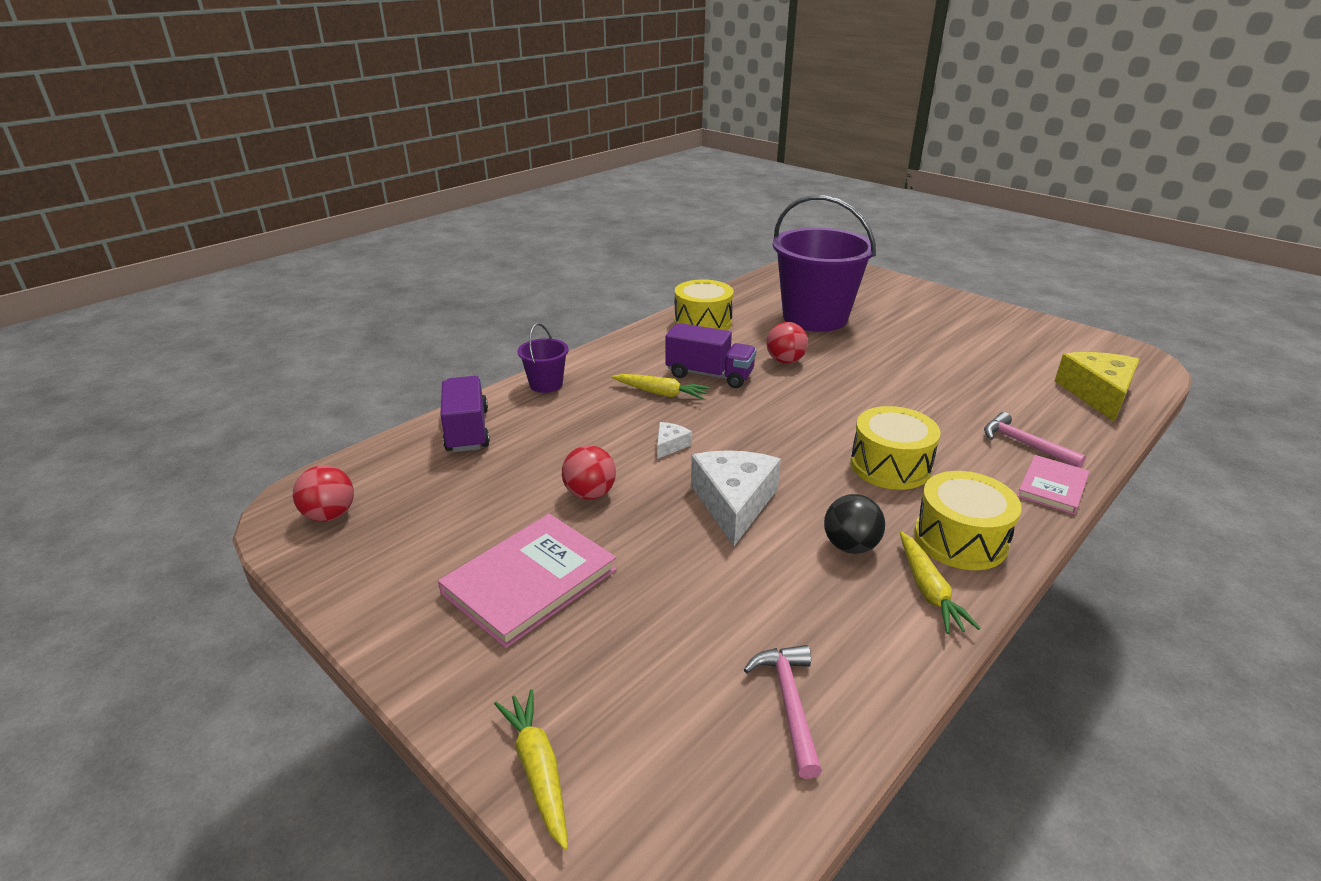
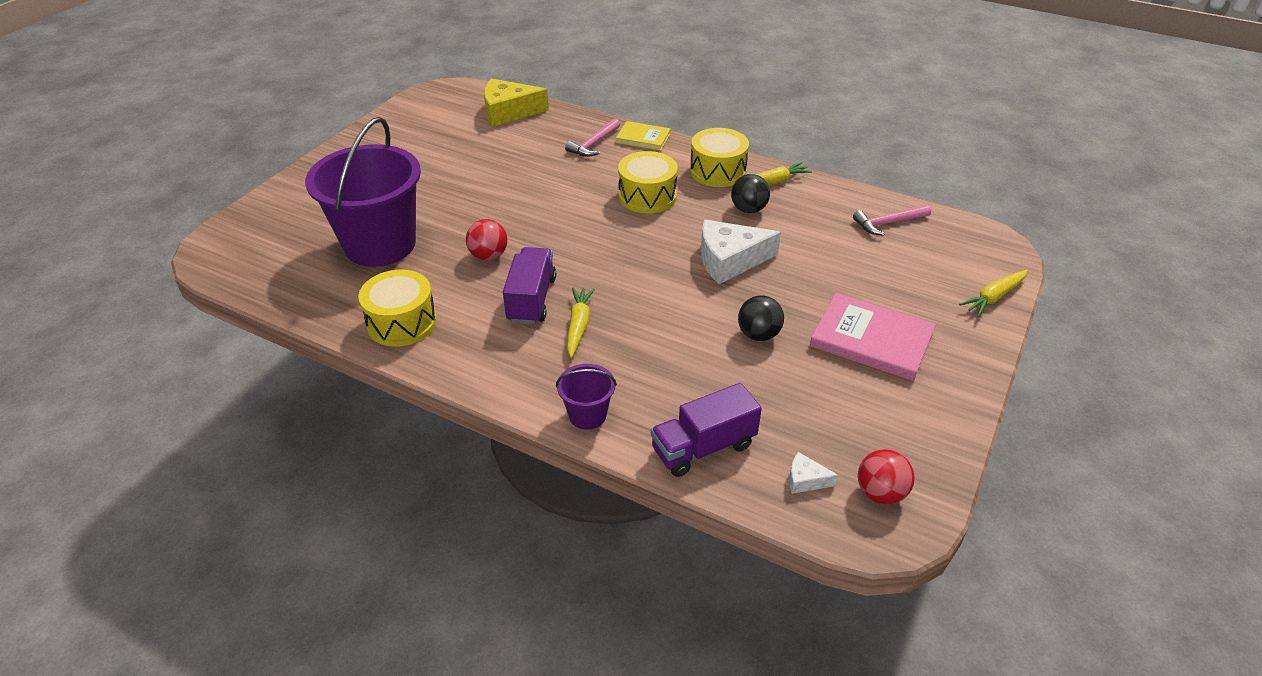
camera: 105 degrees left, 10 degrees up
red ball [562,445,616,500] -> black ball [738,295,784,341]
white cheese [657,422,692,459] -> white cheese moved to [789,452,839,494]
pink book [1017,455,1089,515] -> yellow book [616,121,671,151]

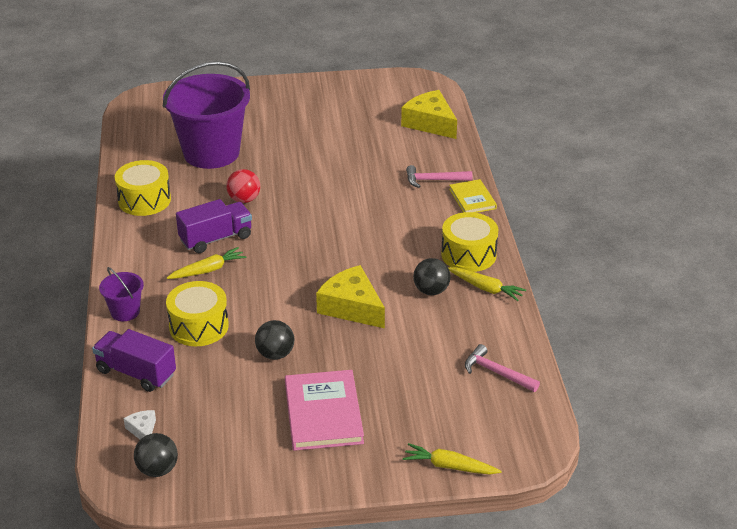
camera: 55 degrees right, 5 degrees down
yellow drum [618,151,678,213] -> yellow drum moved to [166,281,229,346]
white cheese [701,220,781,284] -> yellow cheese [316,265,385,328]
red ball [858,449,915,505] -> black ball [134,433,178,477]

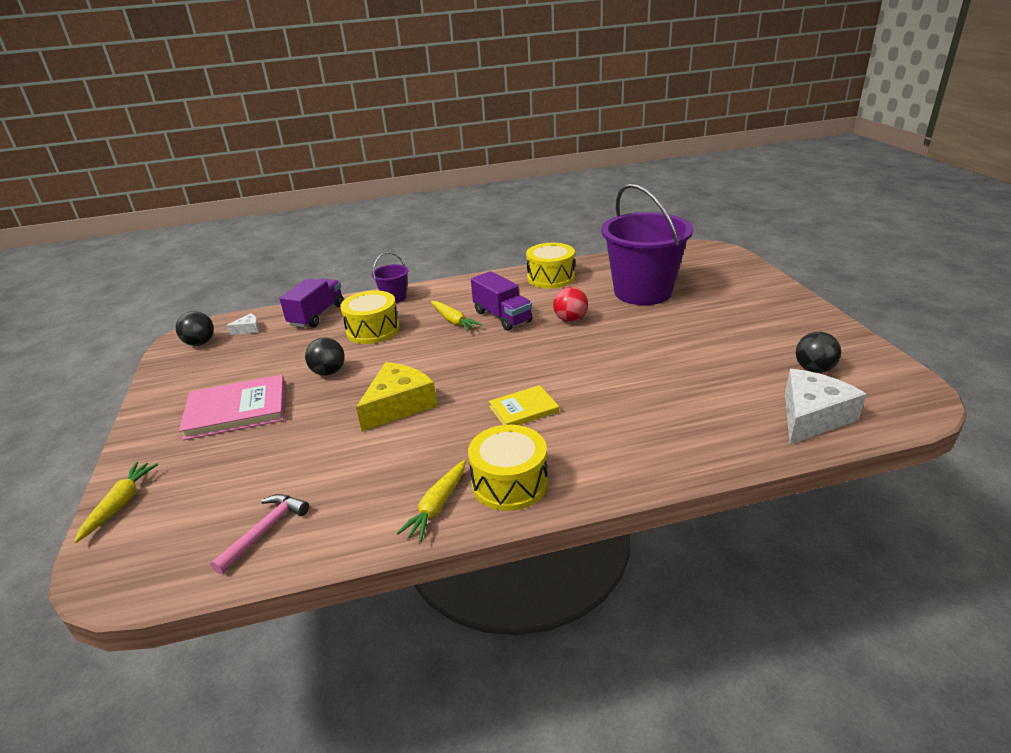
camera: 85 degrees right, 5 degrees down
yellow cheese [401,90,457,139] -> white cheese [785,369,866,444]
pink hammer [406,165,472,188] -> none
black ball [413,258,451,295] -> black ball moved to [796,332,841,373]
yellow book [449,179,497,213] -> yellow book moved to [489,385,559,425]

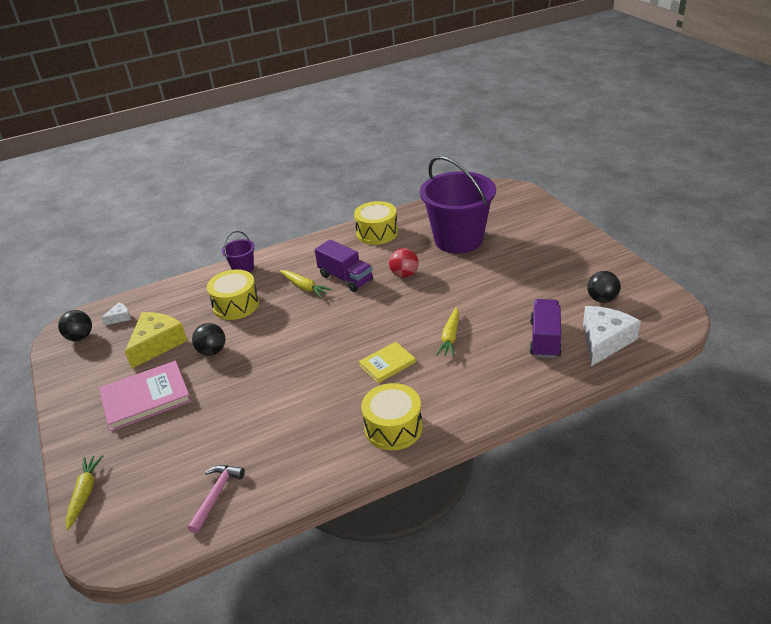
camera: 10 degrees left, 5 degrees up
purple truck [280,278,344,328] -> purple truck moved to [530,299,562,358]
yellow cheese [356,362,437,432] -> yellow cheese moved to [125,312,187,369]
yellow carrot [397,460,465,542] -> yellow carrot moved to [436,307,459,357]

